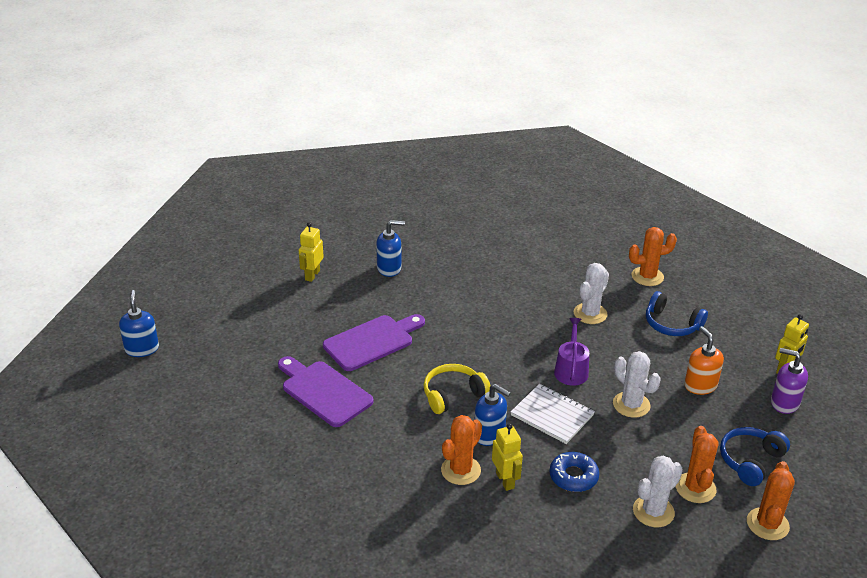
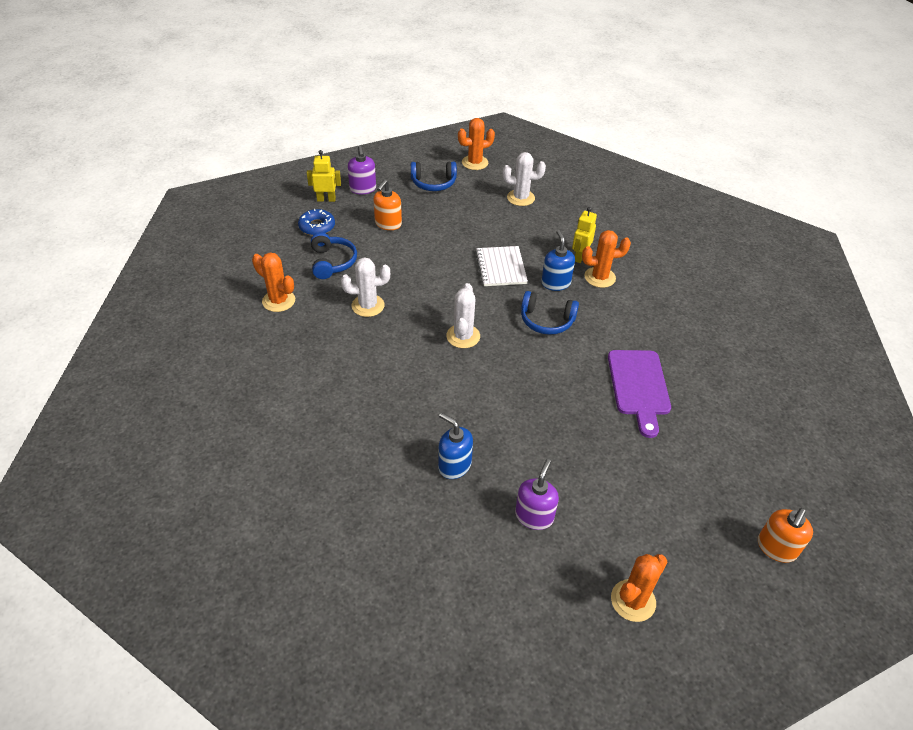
camera: 135 degrees left, 10 degrees up
blue soap dispenser [119,290,159,357] -> orange soap dispenser [758,508,813,563]
yellow robot [299,222,324,282] -> purple soap dispenser [515,459,559,530]
purple cutting board [323,314,425,371] -> none
yellow headphones [423,364,490,414] -> blue headphones [521,291,579,335]
blue donut [549,452,599,492] -> blue donut moved to [298,209,335,236]
purple watering can [554,318,589,386] -> none
white cactus [613,351,661,418] -> white cactus moved to [446,283,480,348]
orange cactus [675,426,718,503] -> orange cactus moved to [611,554,667,622]

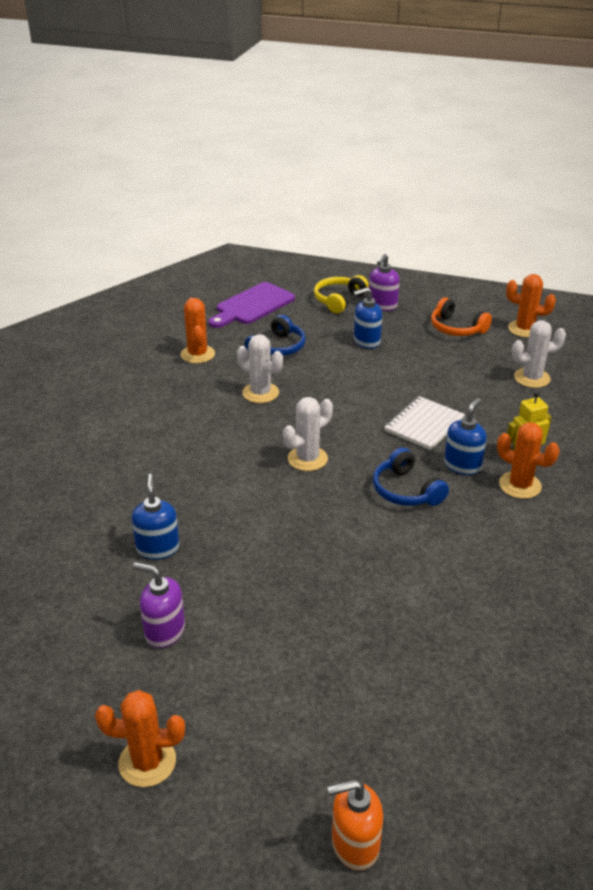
camera: 45 degrees right, 10 degrees down
blue donut [298,209,335,236] -> none
yellow robot [307,150,341,202] -> yellow headphones [314,275,369,313]
orange soap dispenser [373,180,402,230] -> blue soap dispenser [353,287,382,349]
blue headphones [411,162,457,191] -> orange headphones [431,298,492,336]
white cactus [503,152,546,206] -> white cactus turned 60 degrees counterclockwise [512,320,566,388]
purple soap dispenser [515,459,559,530] -> purple soap dispenser turned 135 degrees counterclockwise [133,562,185,648]
purple cutting board [608,350,671,438] -> purple cutting board moved to [209,282,295,328]

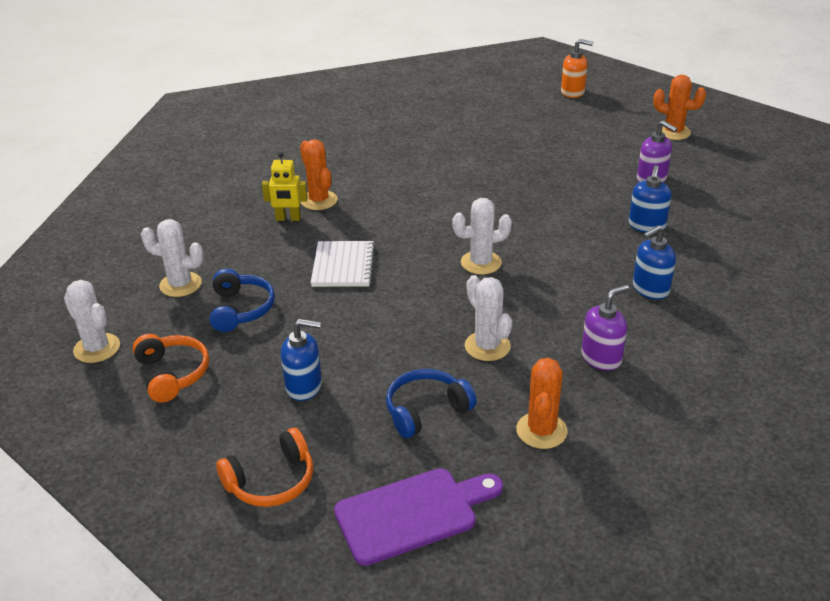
camera: 155 degrees left, 0 degrees up
yellow headphones [314,275,369,313] -> orange headphones [216,428,313,507]
purple soap dispenser [369,254,400,311] -> purple soap dispenser moved to [581,285,629,371]
blue headphones [373,447,449,506] -> blue headphones moved to [210,269,275,332]
white notebook [384,396,465,450] -> white notebook turned 60 degrees counterclockwise [311,241,375,287]
blue soap dispenser [444,398,487,475] -> blue soap dispenser moved to [633,225,676,299]
orange cactus [506,274,556,337] -> white cactus [64,280,120,363]

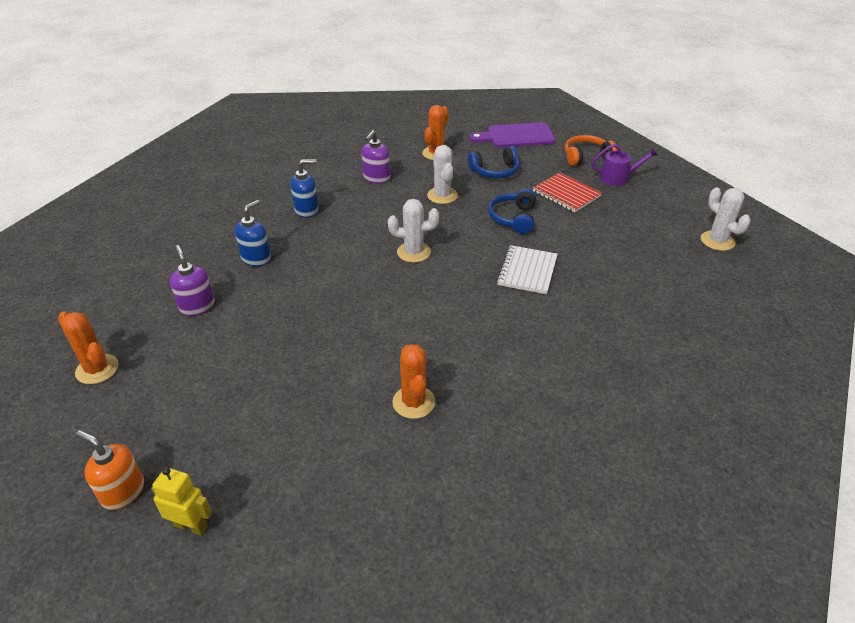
camera: 165 degrees left, 5 degrees up
orange headphones [132,334,209,402] -> none
white cactus [141,219,204,297] -> none
blue headphones [210,269,275,332] -> blue headphones moved to [488,189,536,234]
yellow robot [262,152,308,221] -> yellow robot moved to [151,467,212,535]
blue soap dispenser [281,319,322,401] -> red notebook [533,172,602,213]
orange cactus [300,139,338,210] -> orange cactus moved to [392,344,436,419]
purple soap dispenser [581,285,629,371] -> purple soap dispenser turned 45 degrees counterclockwise [362,130,390,183]
none -> purple watering can [591,144,658,186]

